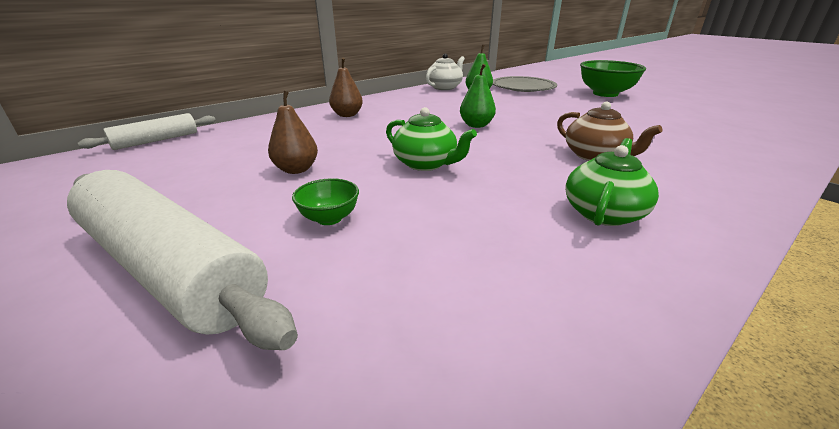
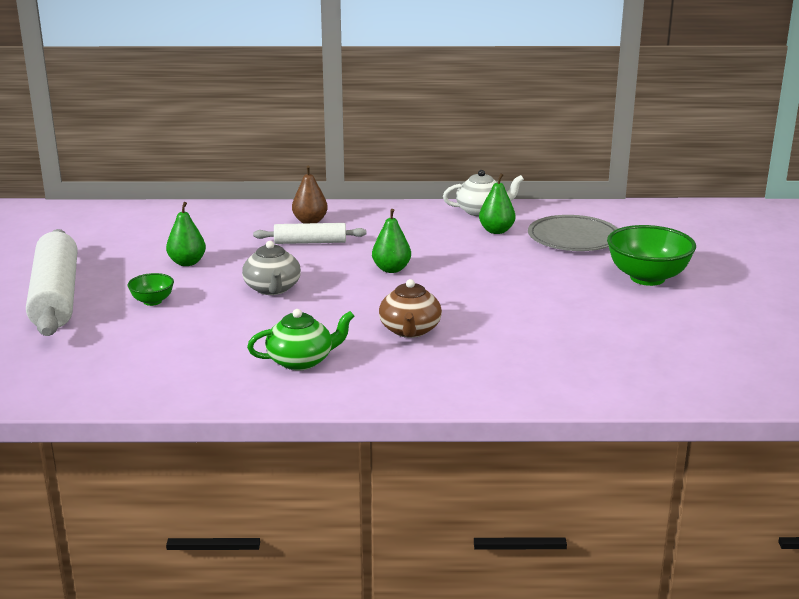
camera: 40 degrees right, 5 degrees down
white rolling pin [78,113,216,150] -> white rolling pin moved to [253,223,367,244]
brown pear [268,91,318,174] -> green pear [166,202,206,266]
green teapot [386,107,477,171] -> grey teapot [242,241,301,295]

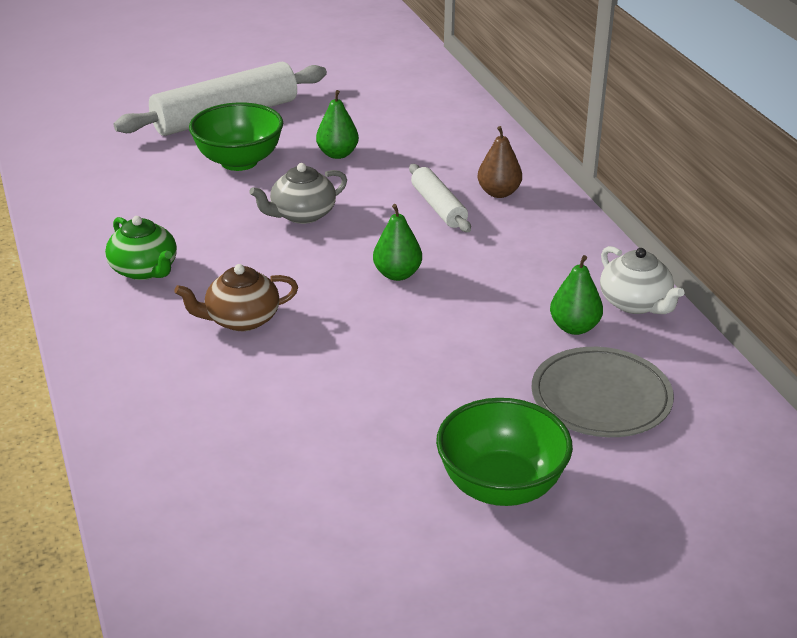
camera: 70 degrees right, 10 degrees up
green bowl [127,273,174,306] -> green bowl [189,102,283,171], size x1.99

